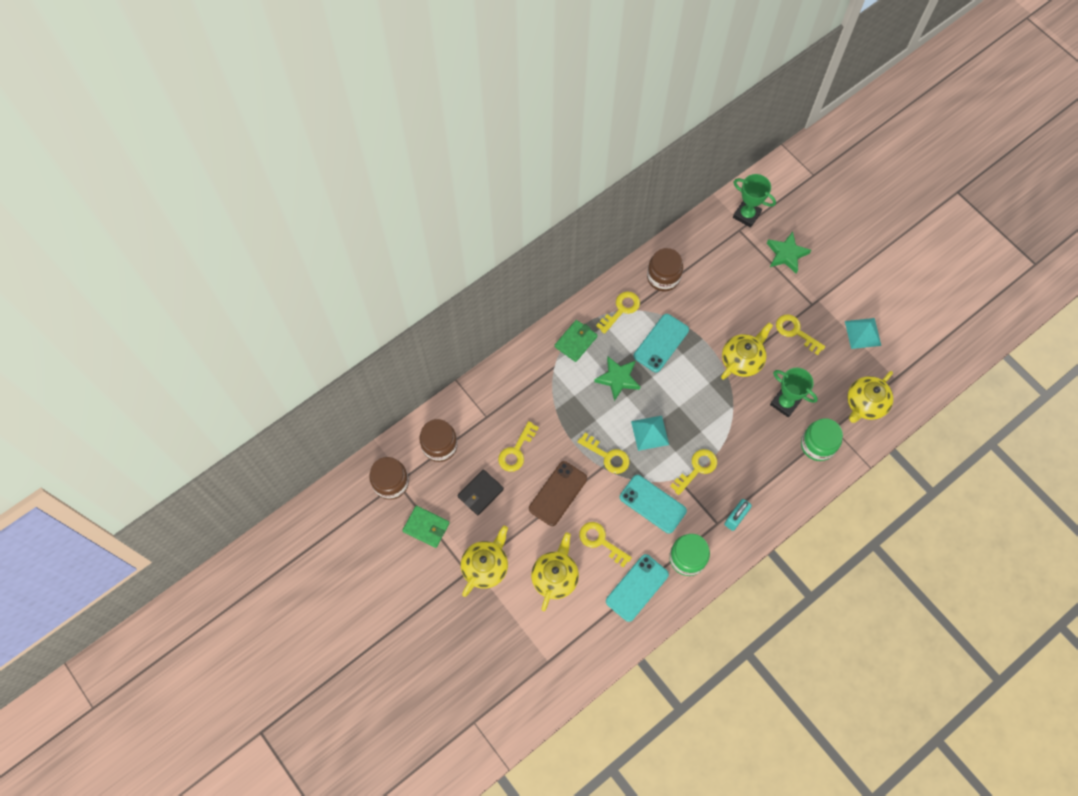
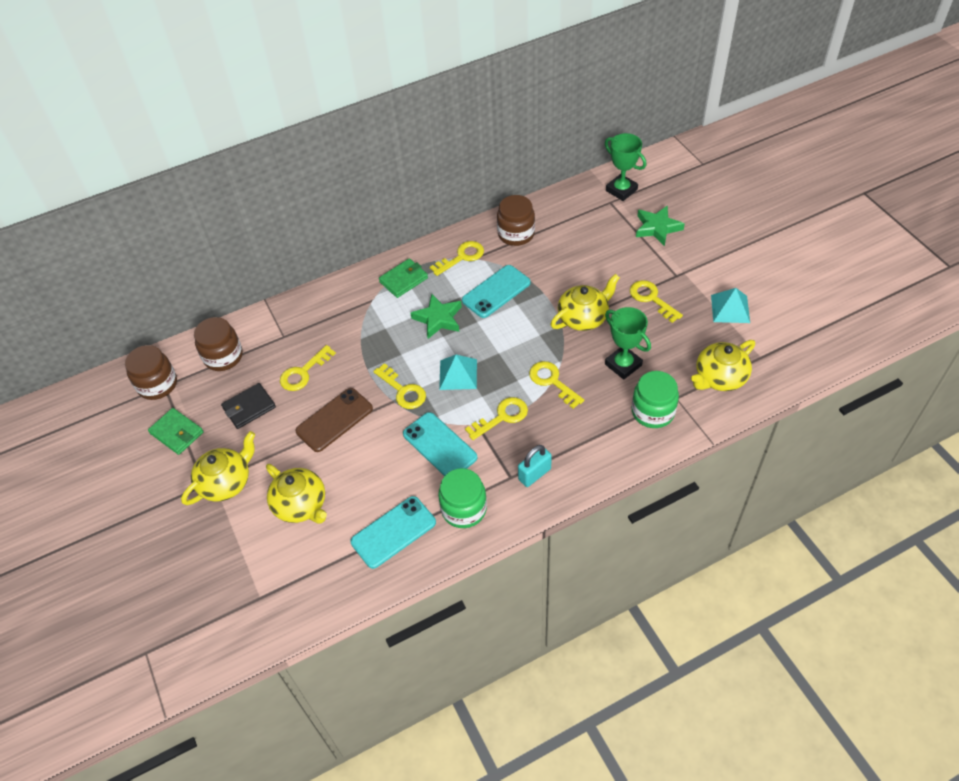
camera: 15 degrees right, 15 degrees down
yellow teapot [531,532,579,611] -> yellow teapot turned 105 degrees clockwise [266,464,327,524]
yellow key [579,522,632,568] -> yellow key moved to [529,361,584,409]

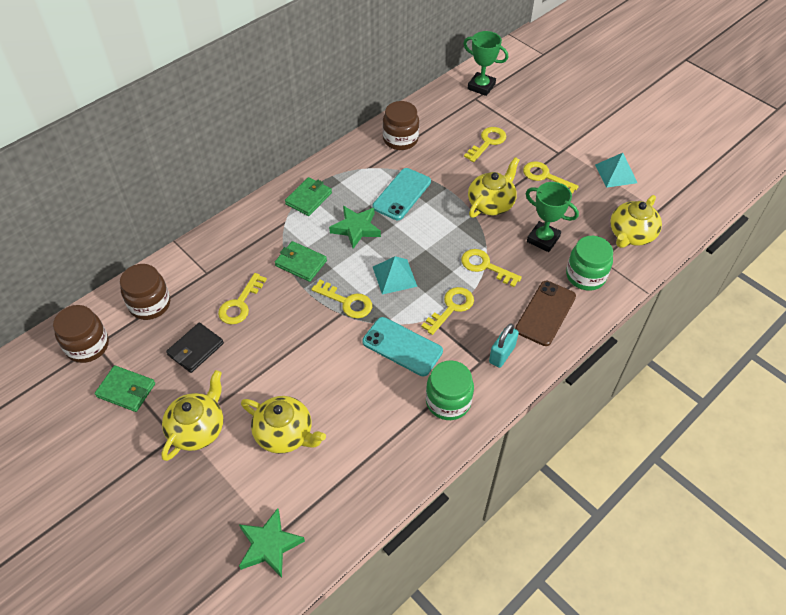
camera: 20 degrees left, 0 degrees up
brown phone [296,388,373,452] -> brown phone moved to [515,281,576,346]
turquoise phone [351,496,436,569] -> none
yellow key [430,241,484,276] -> yellow key moved to [464,127,506,162]
green star [636,205,685,246] -> green star moved to [239,508,305,578]
none -> green wallet [275,241,327,282]

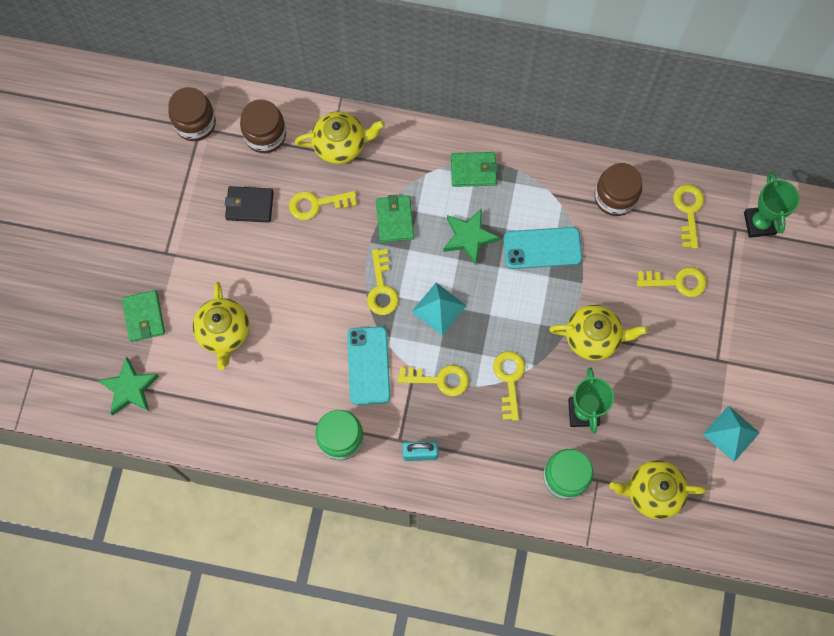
camera: 55 degrees right, 20 degrees up
green wallet [95,365,155,412] -> green wallet moved to [122,290,165,342]
yellow teapot [161,370,223,461] -> yellow teapot moved to [295,112,385,164]
brown phone [515,281,576,346] -> none
yellow key [523,161,579,194] -> yellow key moved to [673,184,704,249]

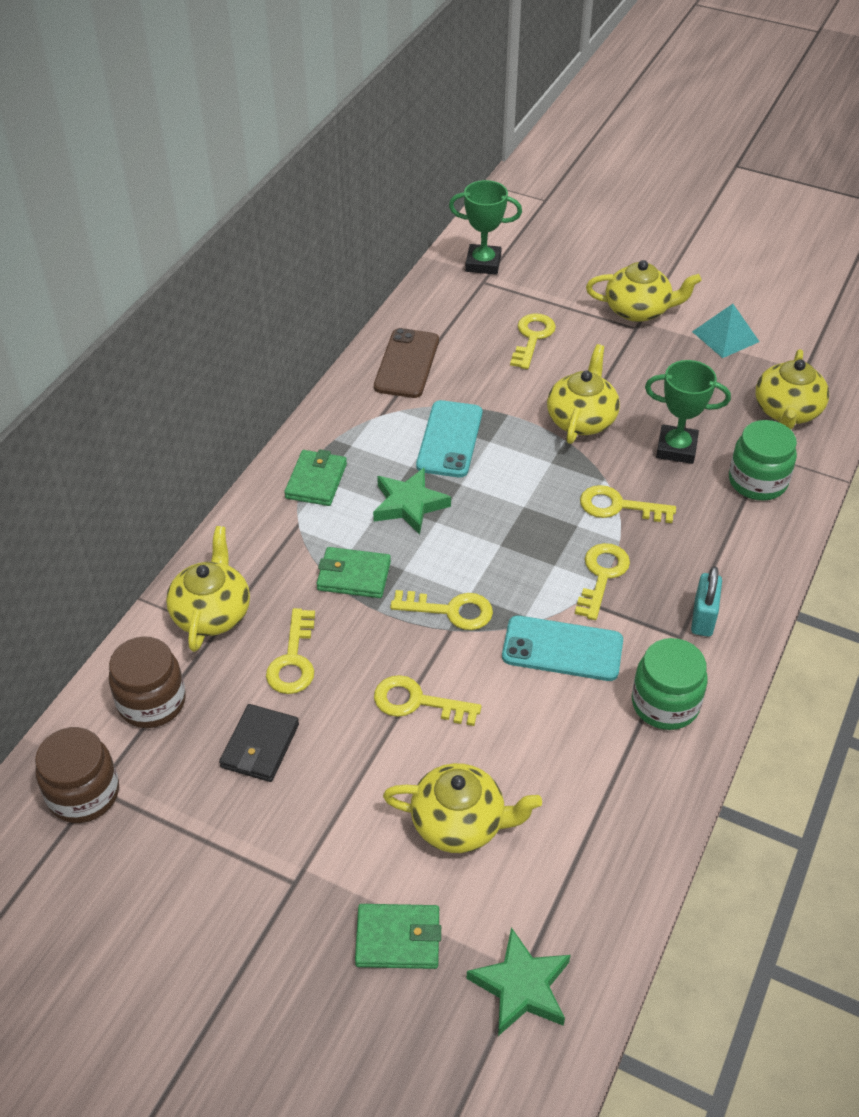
camera: 75 degrees left, 25 degrees down
turquoise pyramid [412,283,466,335] -> none
brown jar [594,163,642,216] -> brown phone [374,328,439,398]
yellow key [673,184,704,249] -> yellow key moved to [374,675,481,726]
none -> yellow teapot [586,260,701,322]

